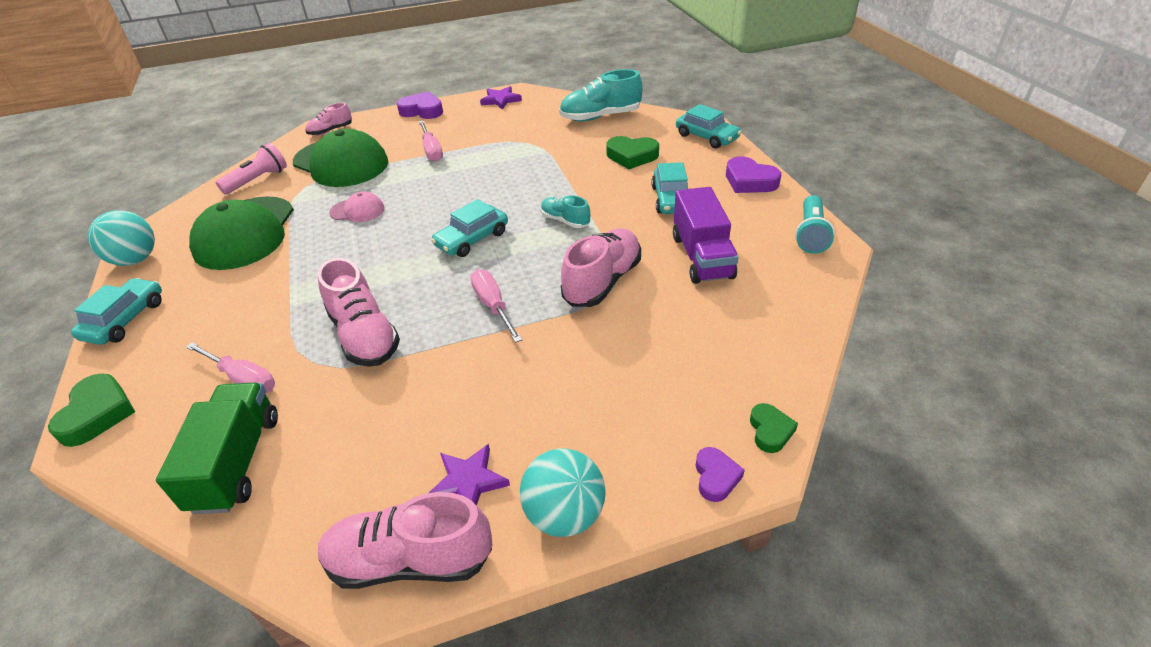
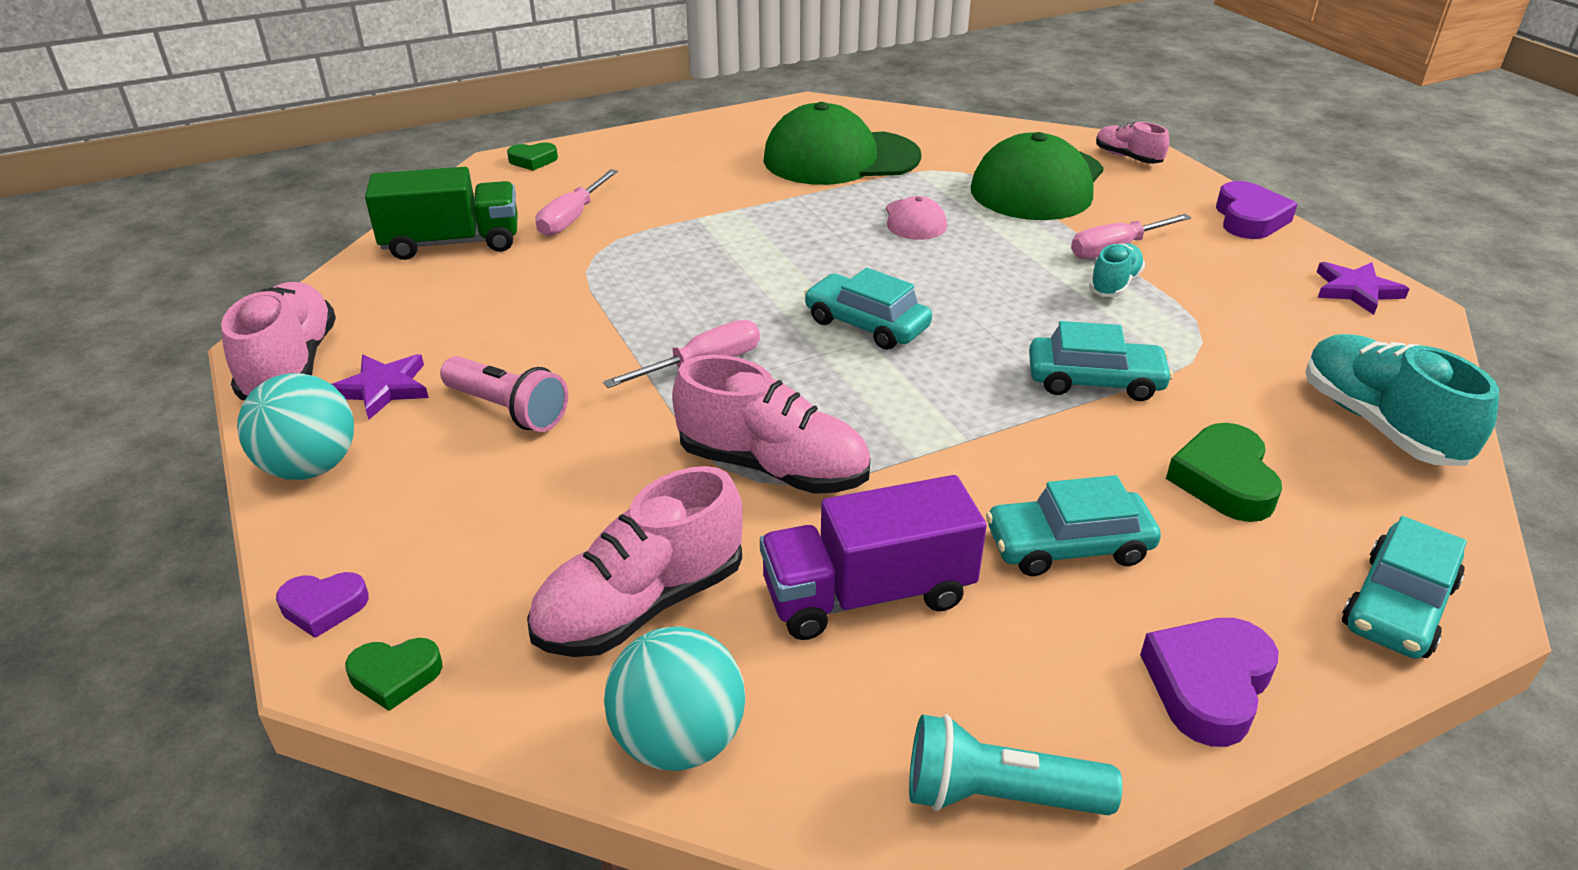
camera: 80 degrees right, 5 degrees down
green heart [48,373,135,447] -> green heart [507,143,558,171], size x0.62
turquoise car [71,278,162,345] -> turquoise car moved to [1029,321,1173,401]
turquoise ball [88,210,155,266] -> turquoise ball moved to [604,626,745,771]
pink flashlight [216,143,287,194] -> pink flashlight moved to [440,356,568,432]
pink shoe [318,258,400,367] -> pink shoe moved to [527,466,743,657]
turquoise shoe [541,195,590,228] -> turquoise shoe moved to [1089,243,1145,297]

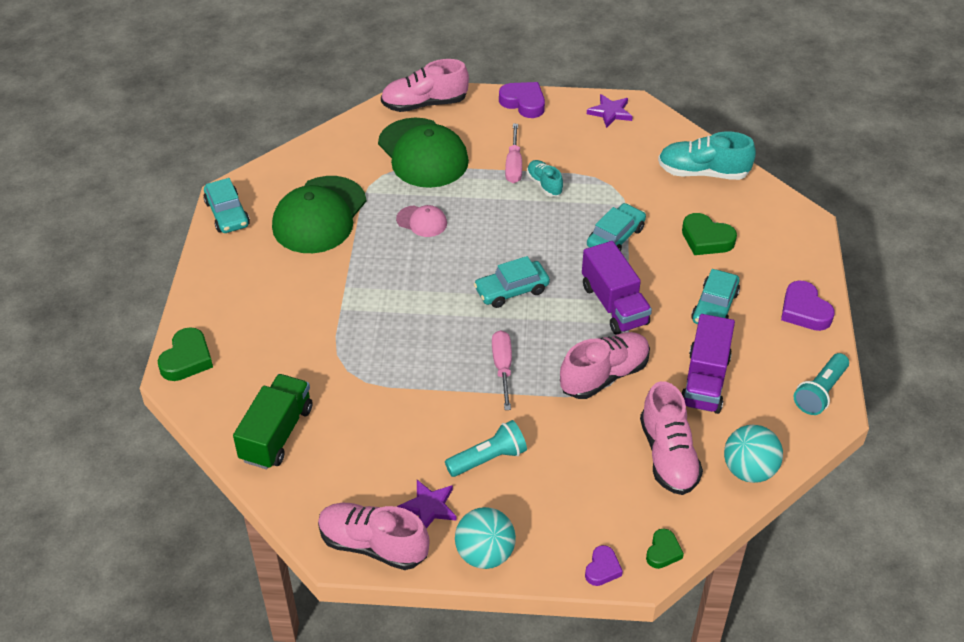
camera: 60 degrees left, 10 degrees up
pink flashlight [440,356,568,432] -> turquoise flashlight [445,420,527,477]
green heart [507,143,558,171] -> green heart [158,327,213,381], size x1.62
pink screwdriver [535,169,618,236] -> none
pink shoe [1096,122,1169,164] -> pink shoe [381,59,469,112], size x1.77
turquoise car [1342,516,1467,659] -> turquoise car moved to [203,178,250,233]
none -> purple truck [582,241,652,335]

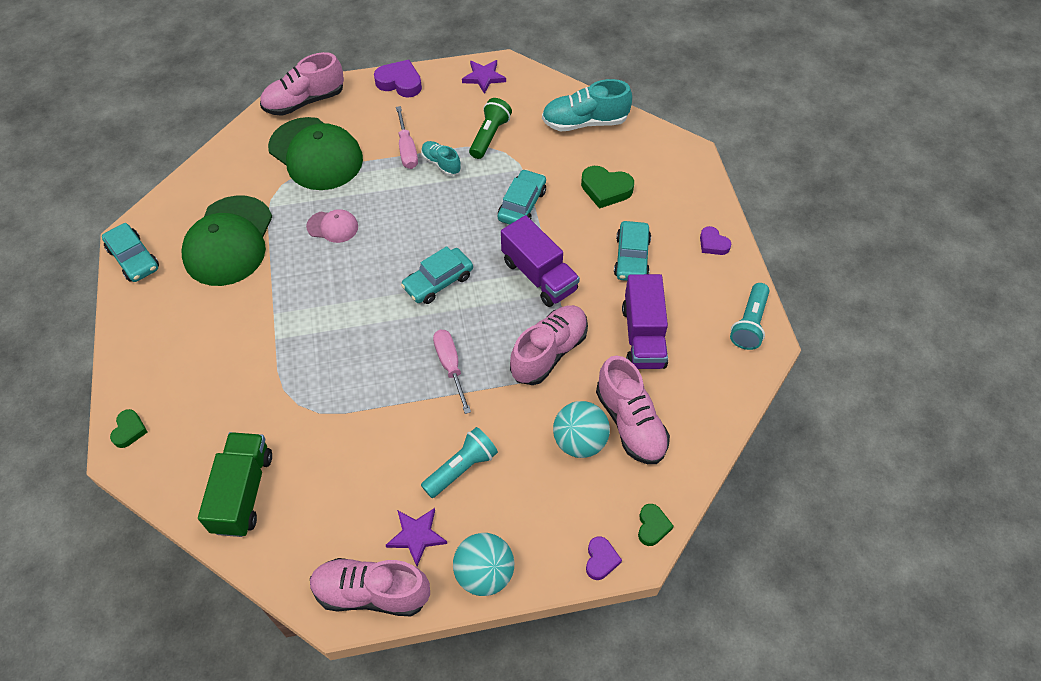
camera: 15 degrees left, 10 degrees up
green heart [158,327,213,381] -> green heart [110,409,147,448], size x0.62
turquoise ball [724,425,783,483] -> turquoise ball moved to [553,401,610,458]
purple heart [781,281,835,331] -> purple heart [700,226,731,255], size x0.62
none -> green flashlight [469,98,512,159]

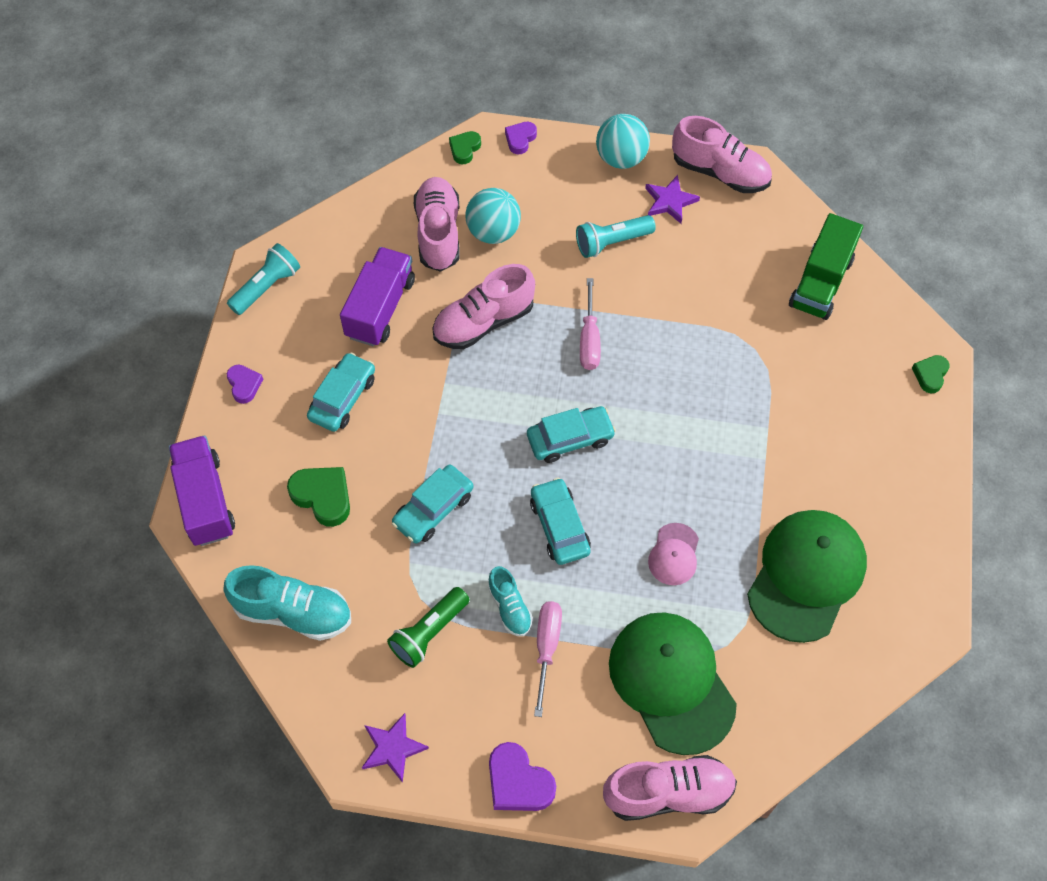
camera: 160 degrees left, 5 degrees up
turquoise car [102,223,159,282] -> turquoise car moved to [530,478,591,565]
pink cap [306,209,358,243] -> pink cap turned 105 degrees counterclockwise [648,523,699,585]
purple truck [501,215,580,307] -> purple truck moved to [169,435,235,546]

